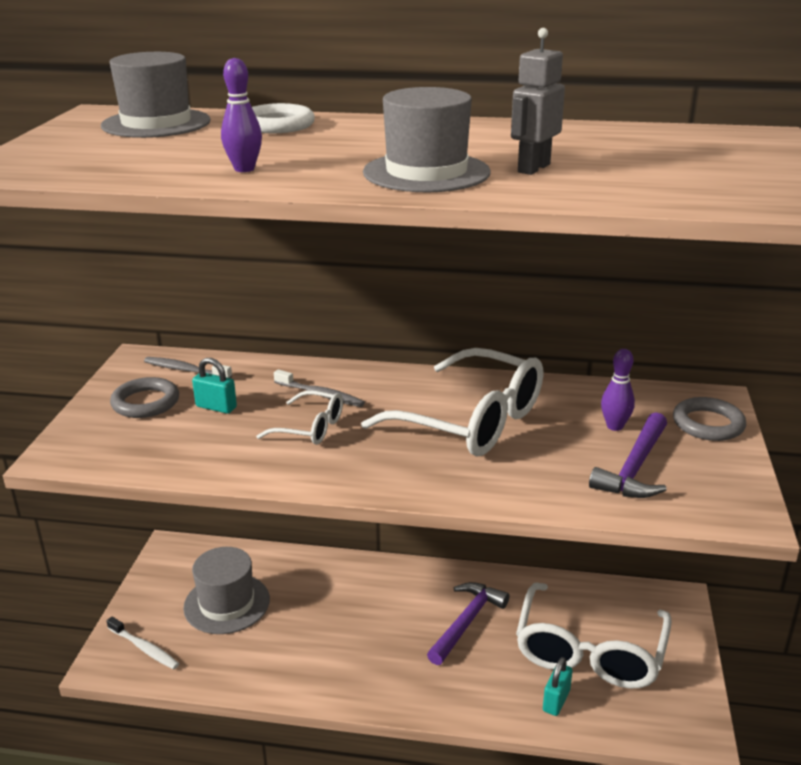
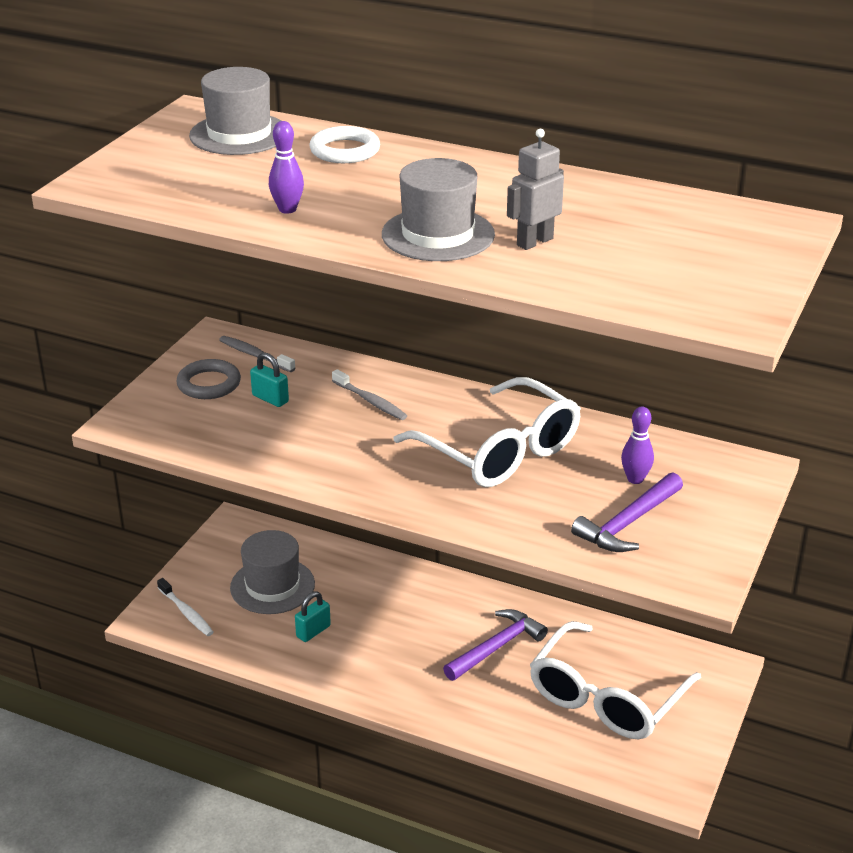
camera: 15 degrees right, 5 degrees up
white glasses [256,390,343,445] -> none
turquoise padlock [543,657,572,716] -> turquoise padlock moved to [295,591,331,642]
grey ring [673,397,746,441] -> none

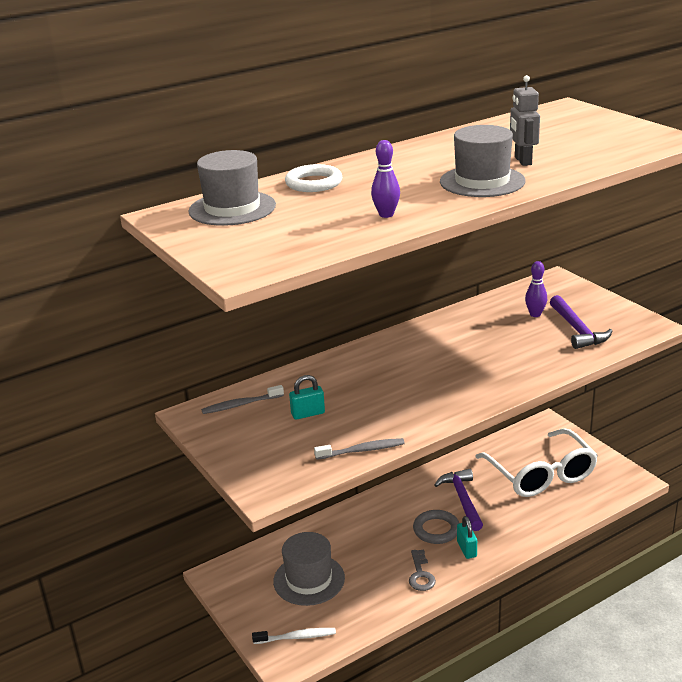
camera: 55 degrees left, 5 degrees down
grey ring [176,359,241,399] -> grey ring moved to [413,510,459,544]
turquoise padlock [295,591,331,642] -> turquoise padlock moved to [457,516,477,559]
grey toothbrush [332,369,407,420] -> grey toothbrush moved to [314,438,405,460]
white glasses [393,377,581,487] -> none
none -> grey key [409,550,436,591]

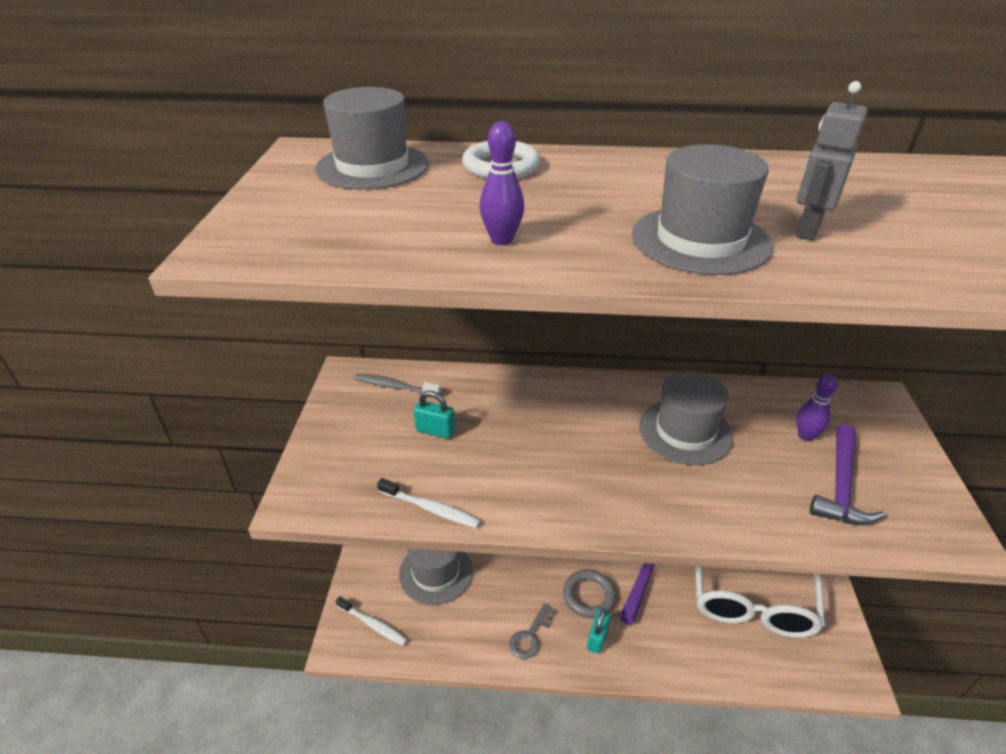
camera: 35 degrees right, 10 degrees up
grey toothbrush [314,438,405,460] -> white toothbrush [377,478,480,528]
none -> grey hat [639,371,733,465]

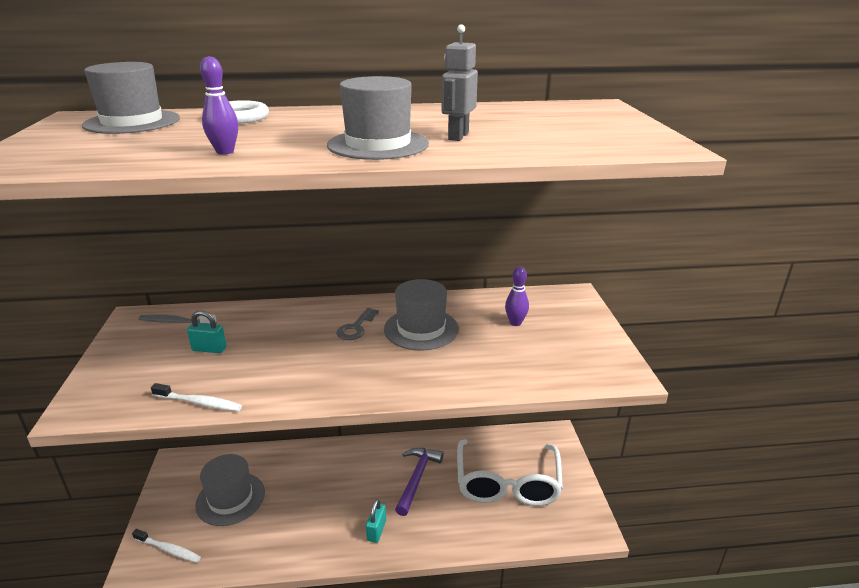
camera: 10 degrees left, 10 degrees down
grey key [509,603,556,659] -> grey key moved to [336,308,379,340]
grey ring [563,570,616,618] -> none
purple hammer [810,425,885,525] -> none

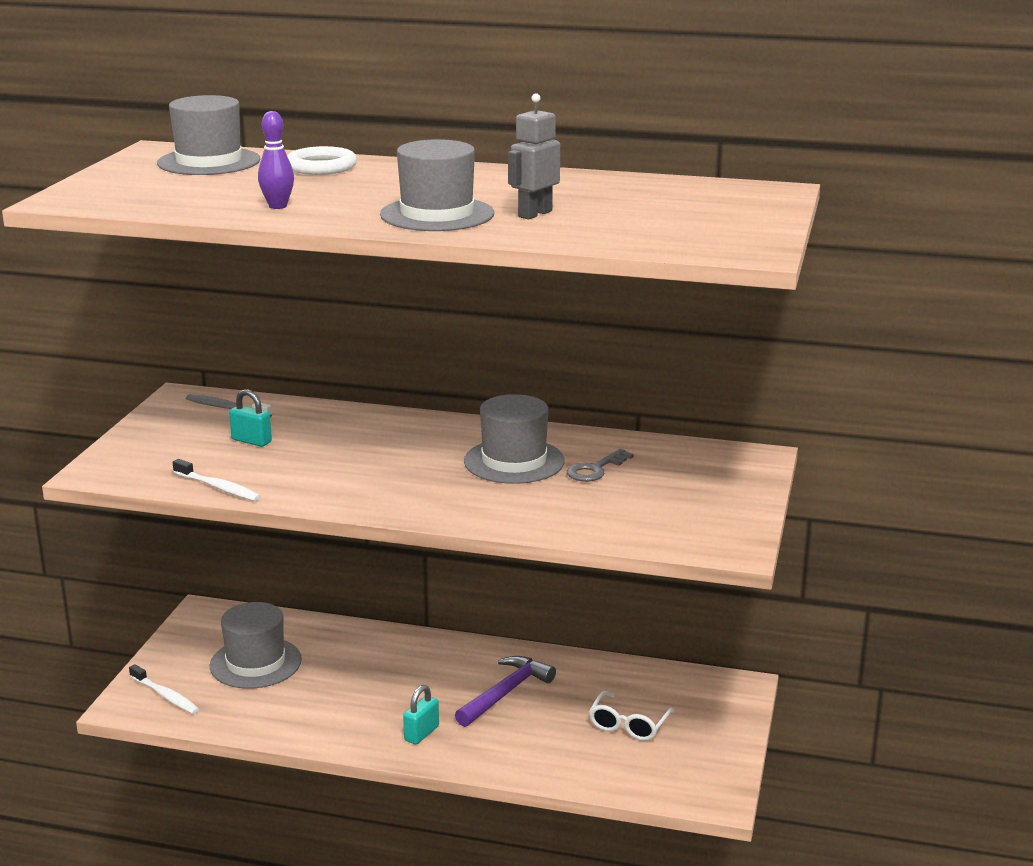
camera: 20 degrees right, 5 degrees down
grey key [336,308,379,340] -> grey key moved to [567,449,634,482]
white glasses [457,439,563,506] -> white glasses [589,691,675,741], size x0.49
purple bowling pin [505,266,529,326] -> none

